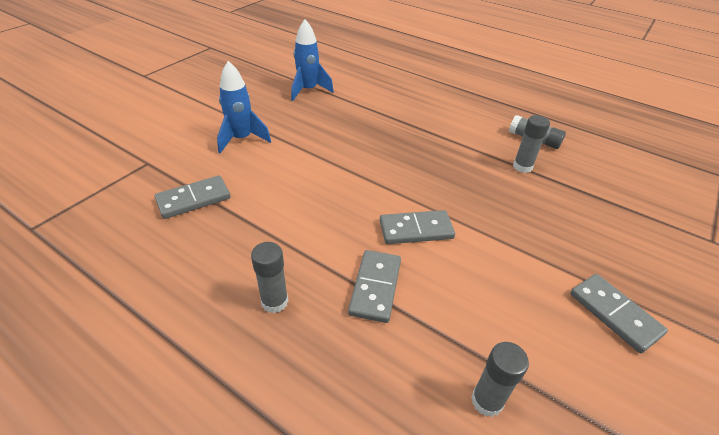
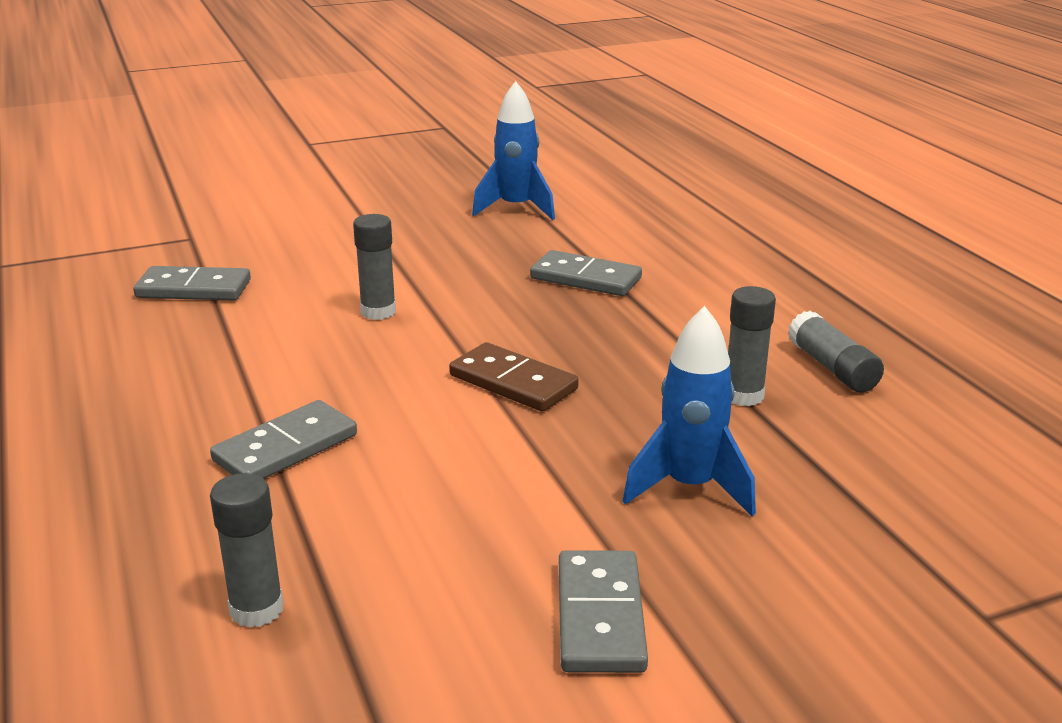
camera: 35 degrees right, 15 degrees down
blue rocket [217,61,271,153] -> blue rocket moved to [623,306,756,517]
grey glue stick [251,242,289,313] -> grey glue stick moved to [353,214,396,320]
grey domino [380,210,455,244] -> grey domino moved to [530,250,642,296]
none -> brown domino [449,342,579,412]

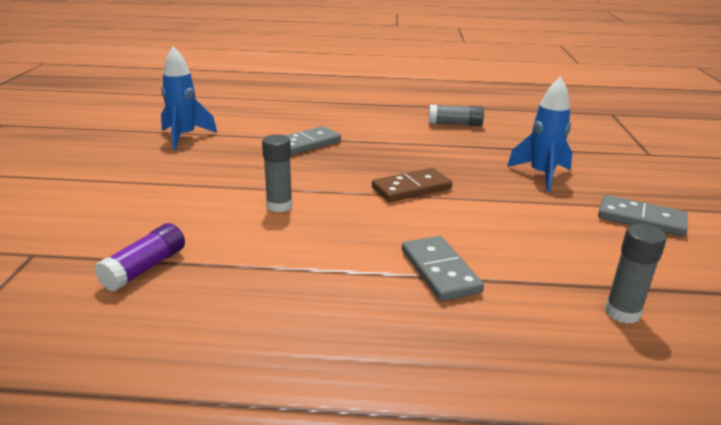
camera: 65 degrees left, 0 degrees up
grey domino [133,266,251,300] -> purple glue stick [95,223,185,292]
grey glue stick [728,286,776,406] -> none

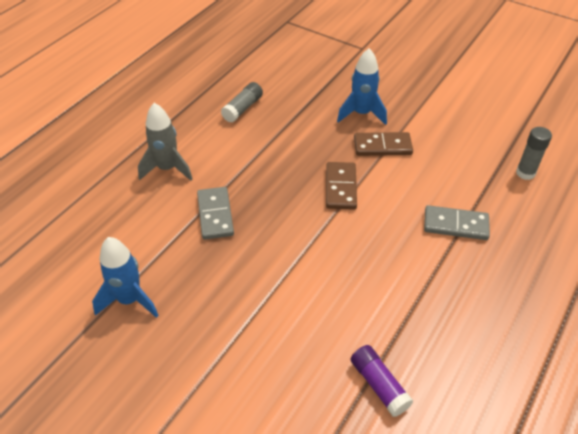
camera: 60 degrees left, 20 degrees up
grey glue stick [262,134,292,212] -> none
grey domino [598,195,688,237] -> none
none -> grey rocket [138,103,193,181]
none -> brown domino [354,132,413,156]

